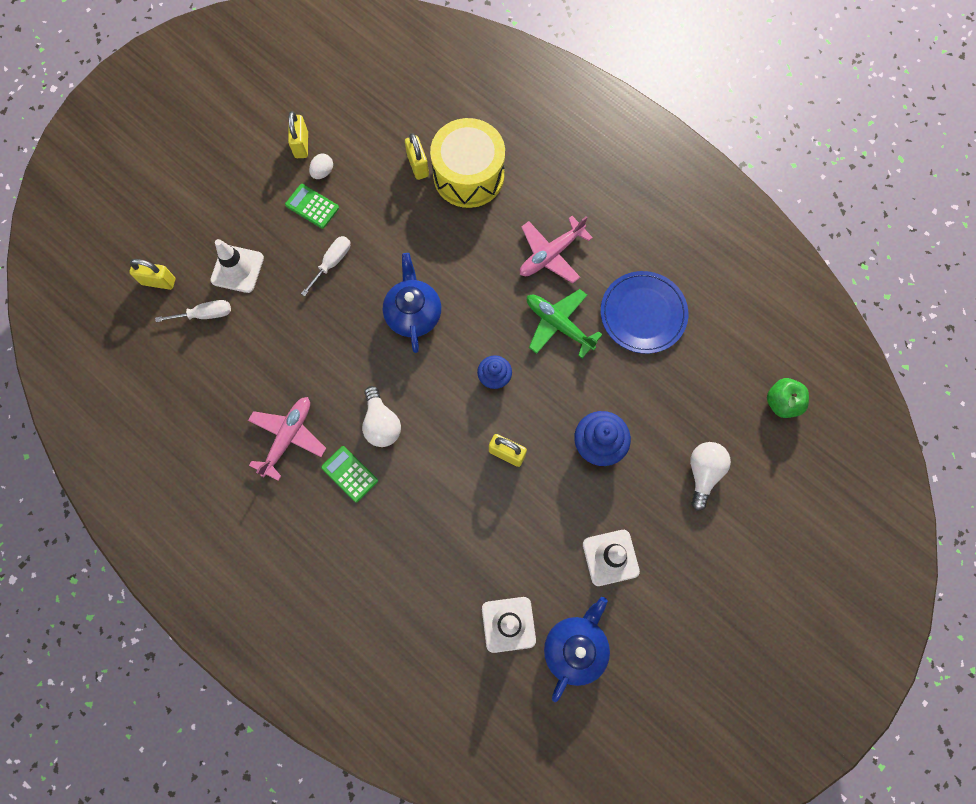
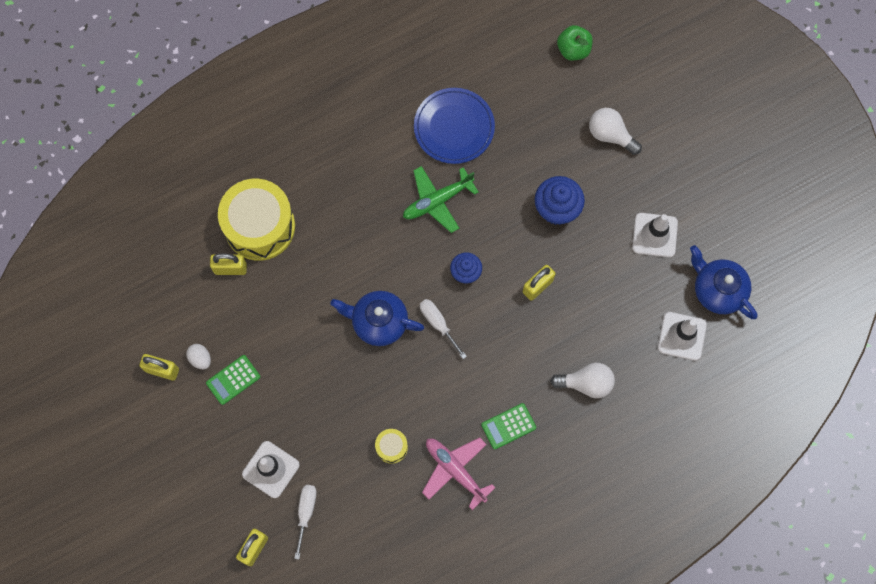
camera: 70 degrees left, 0 degrees up
white screwdriver [301,236,350,296] -> white screwdriver moved to [420,299,467,359]
white light bulb [362,386,401,447] -> white light bulb moved to [550,363,615,398]
pink plane [520,216,593,283] -> none
none -> yellow drum [375,429,408,464]

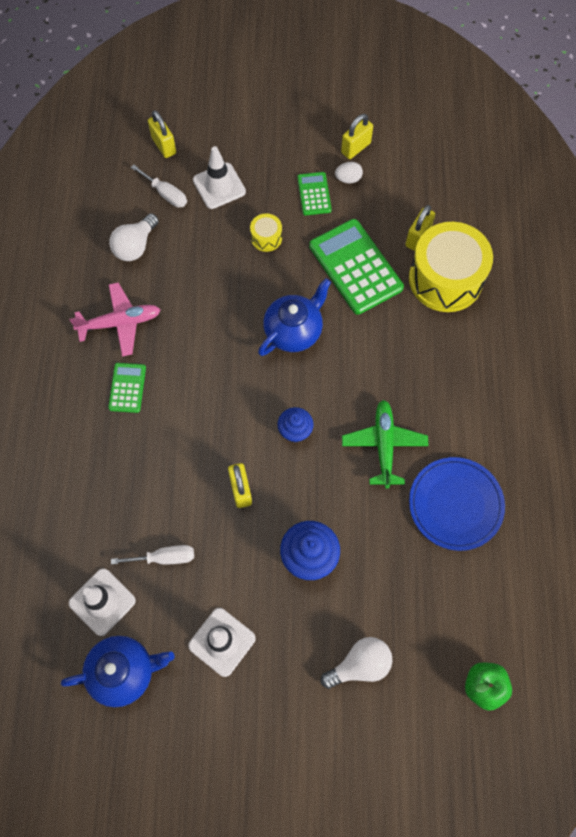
camera: 120 degrees right, 5 degrees down
yellow drum [375,429,408,464] -> yellow drum moved to [250,213,282,252]
white screwdriver [420,299,467,359] -> white screwdriver moved to [111,545,194,565]
white light bulb [550,363,615,398] -> white light bulb moved to [109,213,159,261]
none -> green calculator [309,219,404,315]

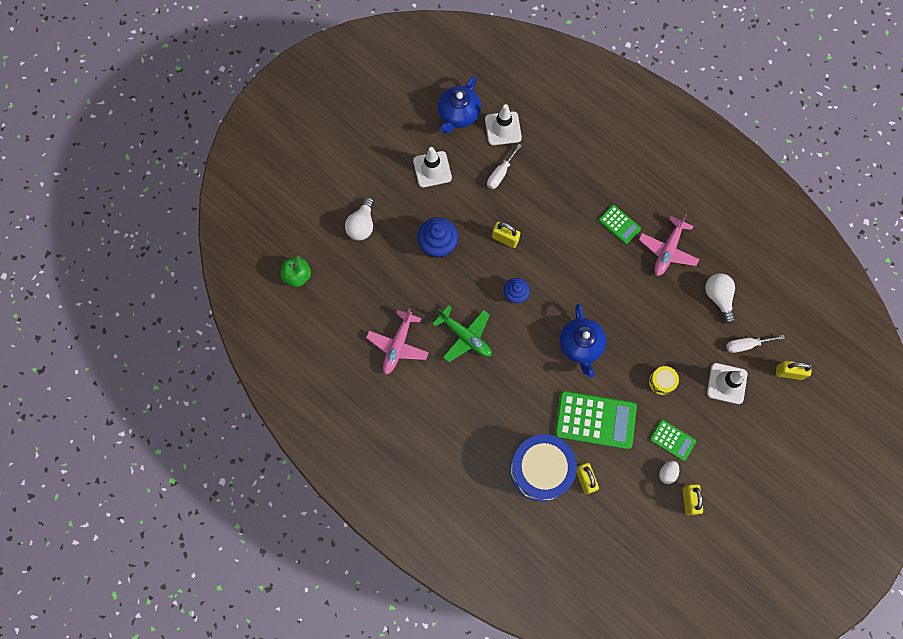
camera: 130 degrees right, 5 degrees up
yellow drum [409,222,493,312] -> blue drum [510,434,577,501]
blue plate [409,457,505,551] -> pink plane [366,308,429,375]

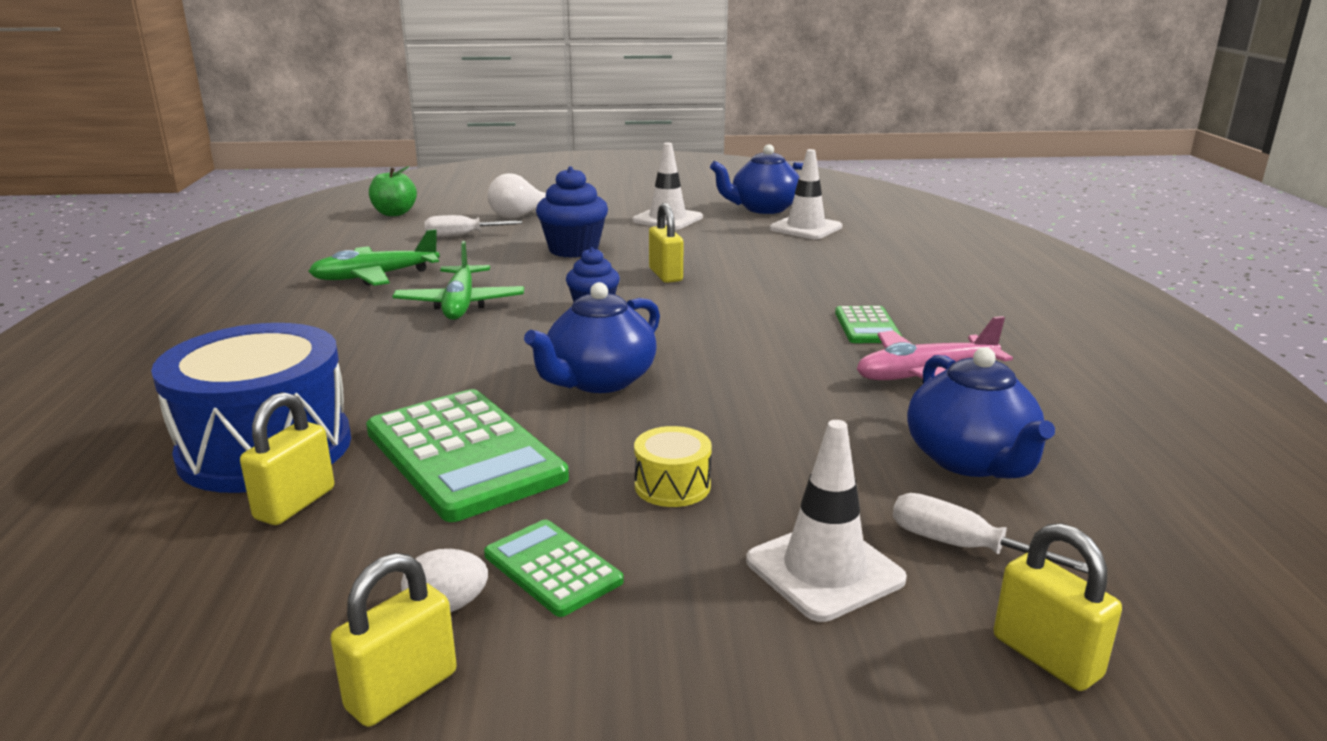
camera: 45 degrees right, 50 degrees down
pink plane [366,308,429,375] -> green plane [308,229,440,286]
white screwdriver [487,144,522,189] -> white screwdriver moved to [425,215,522,237]
green calculator [650,420,696,461] -> green calculator turned 150 degrees clockwise [484,519,624,617]
white light bulb [705,273,735,324] -> blue teapot [907,347,1055,479]

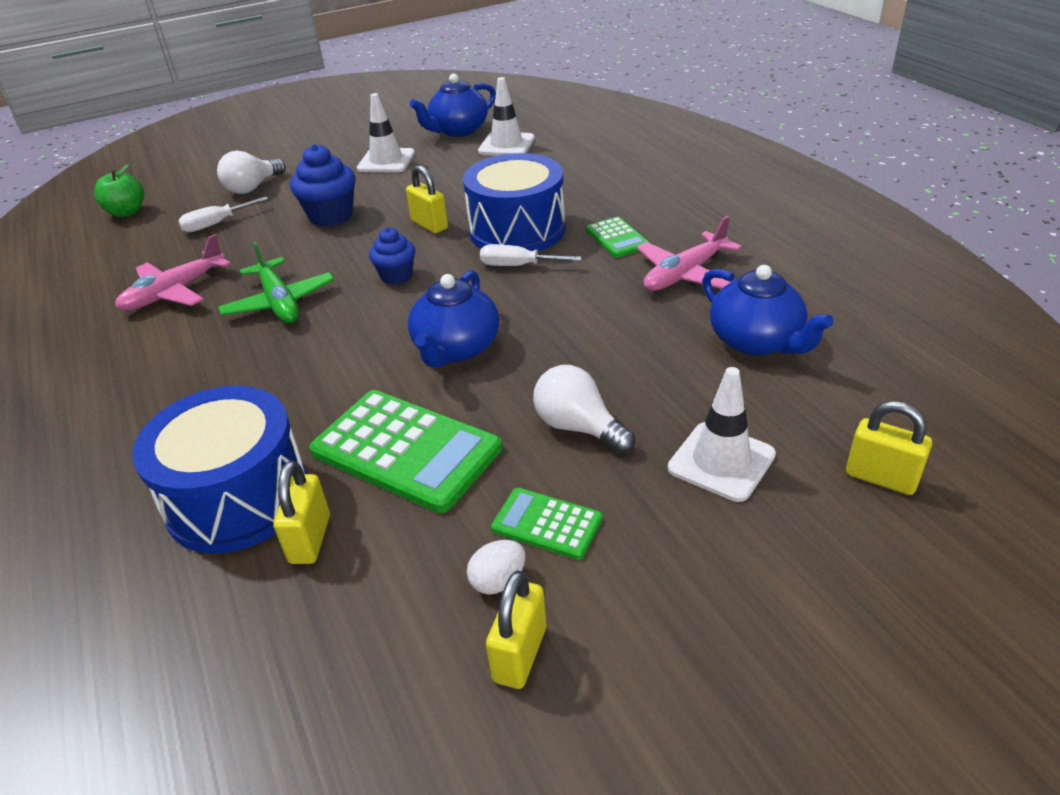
camera: 20 degrees left, 15 degrees up
green plane [308,229,440,286] -> pink plane [115,234,231,311]
yellow drum [634,426,712,507] -> white light bulb [533,365,635,454]
white screwdriver [893,493,1088,574] -> white screwdriver moved to [480,244,582,266]
none -> blue drum [463,153,565,252]

